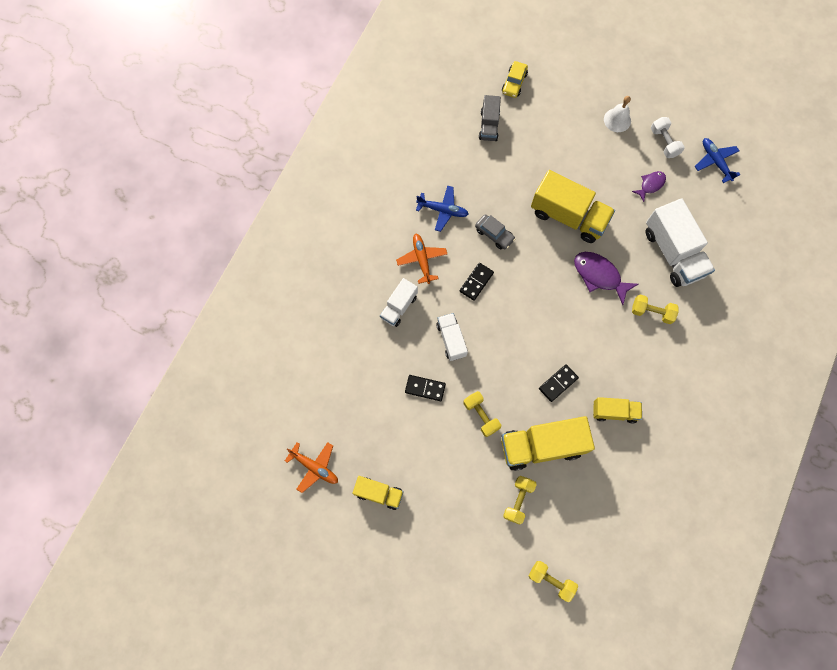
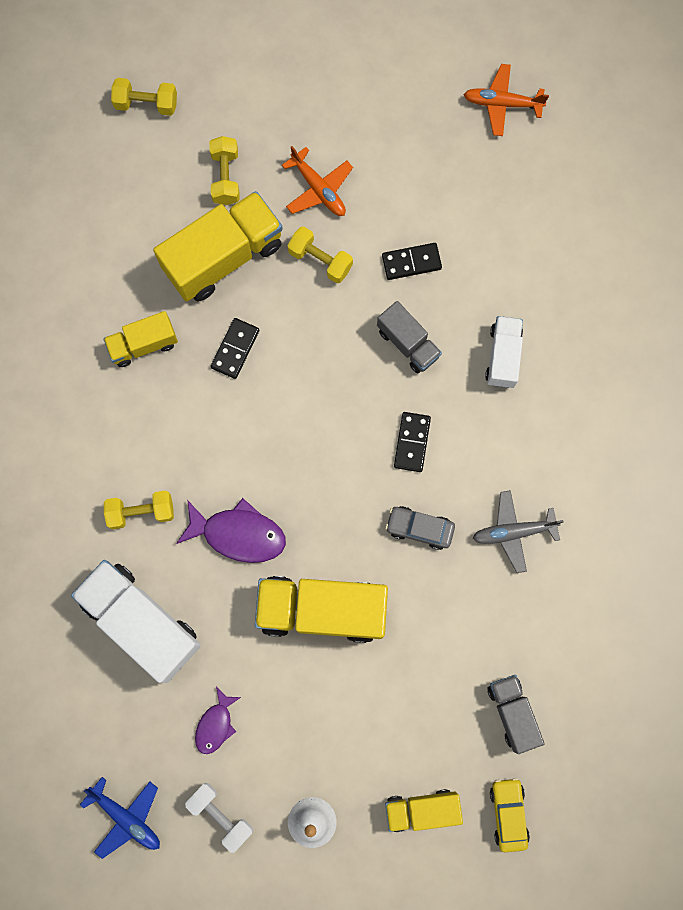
camera: 155 degrees right, 5 degrees up
yellow truck [352,476,404,510] -> yellow truck moved to [385,789,463,832]
orange plane [396,234,447,284] -> orange plane moved to [282,146,353,216]
blue plane [416,186,468,232] -> grey plane [473,490,563,573]
white truck [436,313,468,361] -> grey truck [377,301,442,373]

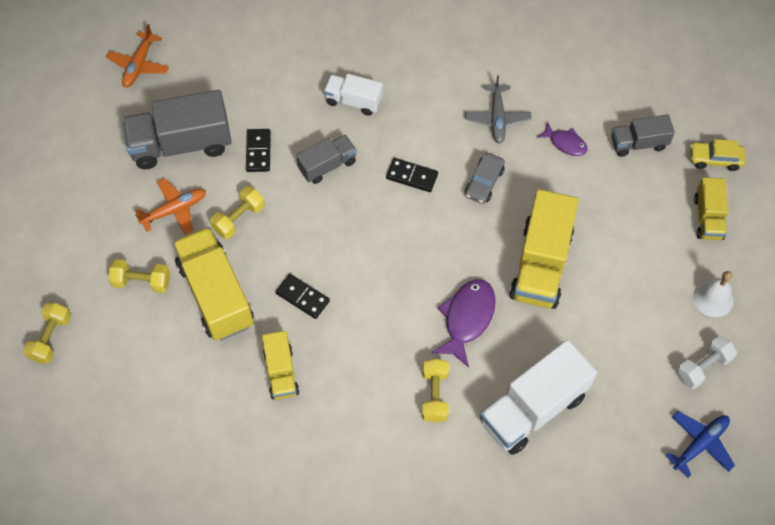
camera: 80 degrees left, 15 degrees down
purple fish [195,687,241,754] -> purple fish moved to [536,122,588,156]
none -> grey truck [122,90,232,169]

